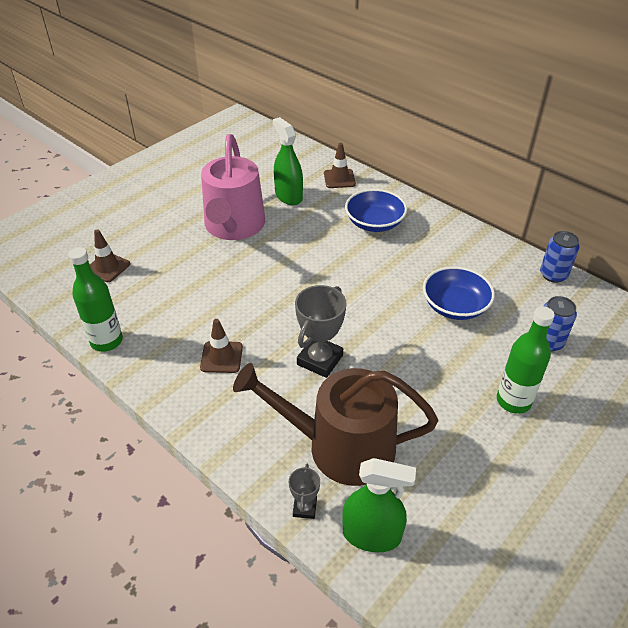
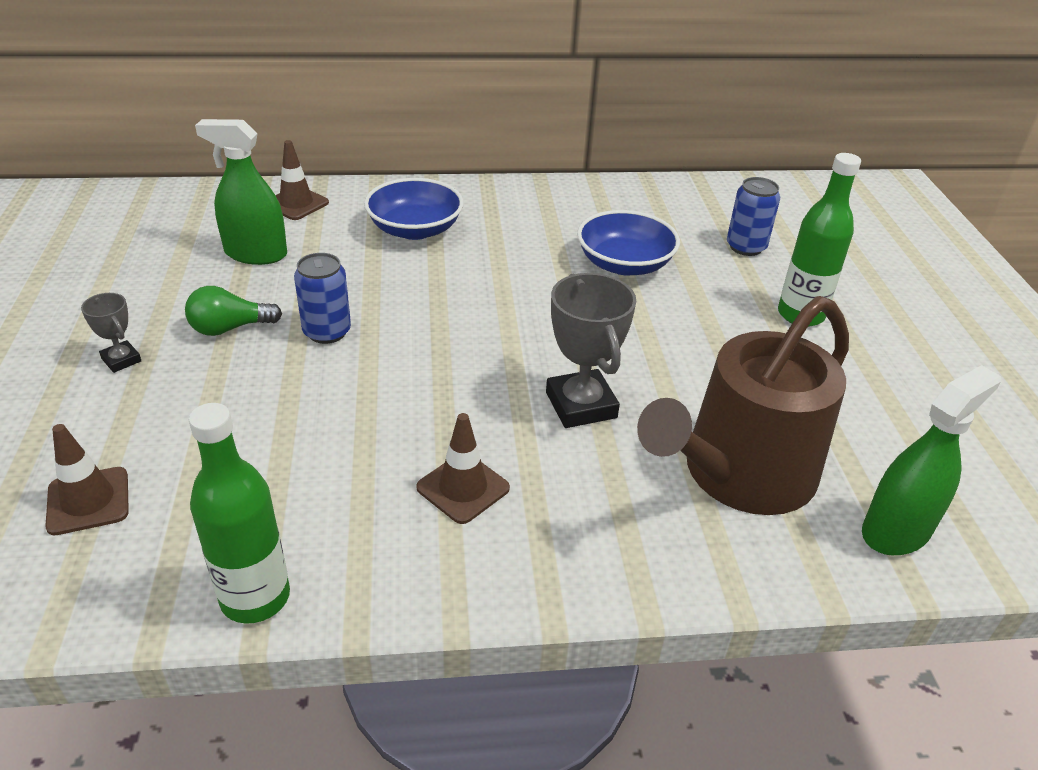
camera: 50 degrees left, 5 degrees down
pink watering can [201,134,265,240] -> green light bulb [185,286,282,336]
grey trophy [289,464,320,519] -> grey trophy moved to [81,293,141,373]
blue can [540,231,580,283] -> blue can moved to [294,253,351,344]

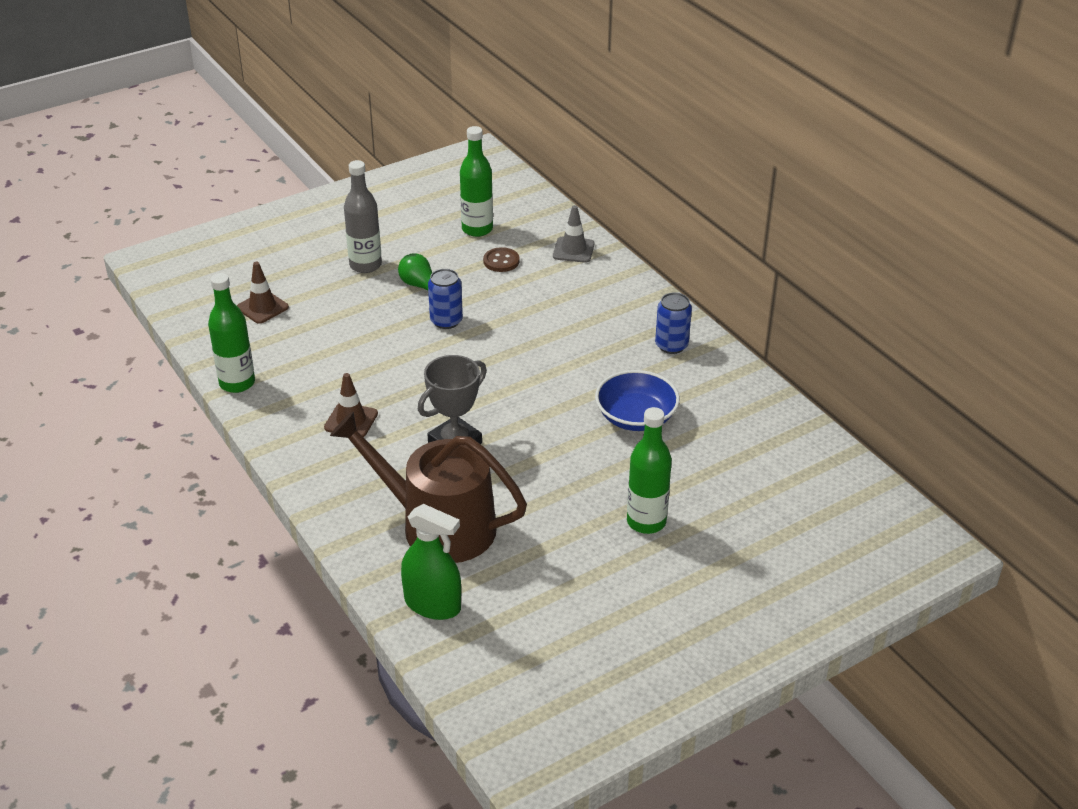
camera: 65 degrees right, 0 degrees up
grey trophy [81,293,141,373] -> grey bottle [344,160,382,273]
green spray bottle [195,119,287,265] -> brown button [483,247,520,272]
brown traffic cone [276,140,329,220] -> grey traffic cone [553,205,594,263]
blue bowl [364,178,464,240] -> none
blue can [727,177,780,256] -> blue can moved to [655,293,692,354]
none -> green bottle [460,126,493,237]

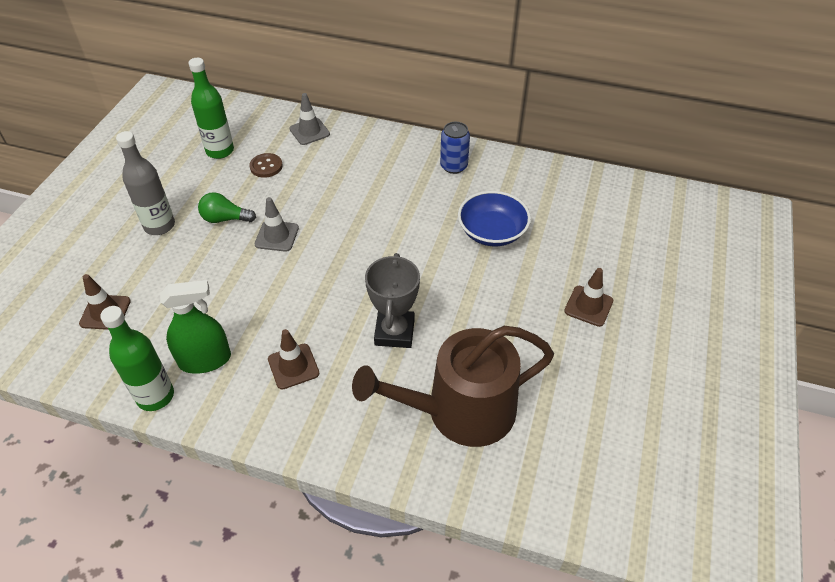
camera: 40 degrees left, 10 degrees up
green spray bottle [401,504,461,620] -> green spray bottle moved to [160,280,231,374]
blue can [428,269,463,329] -> grey traffic cone [255,197,299,252]
green bottle [627,407,672,534] -> brown traffic cone [564,268,613,327]

